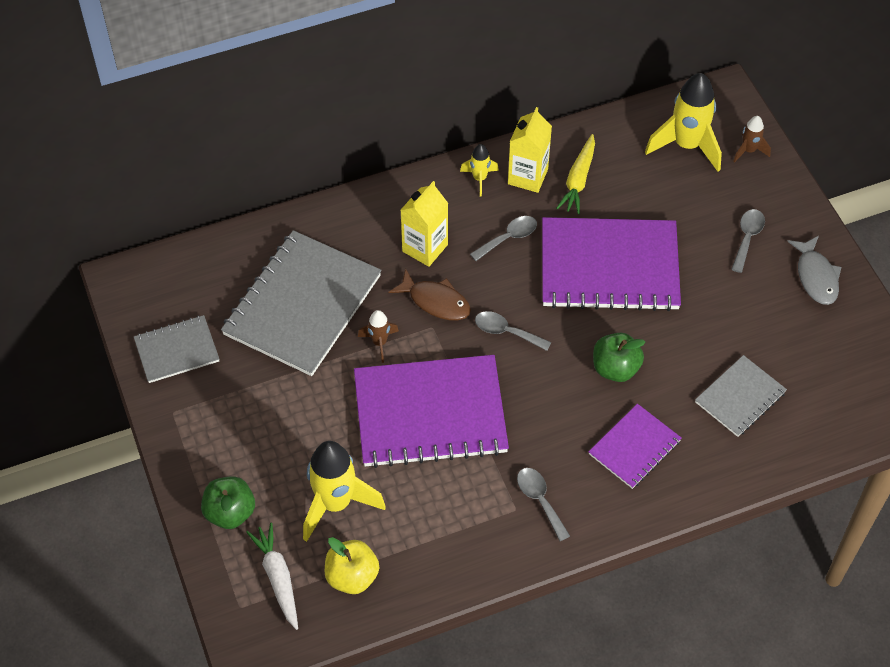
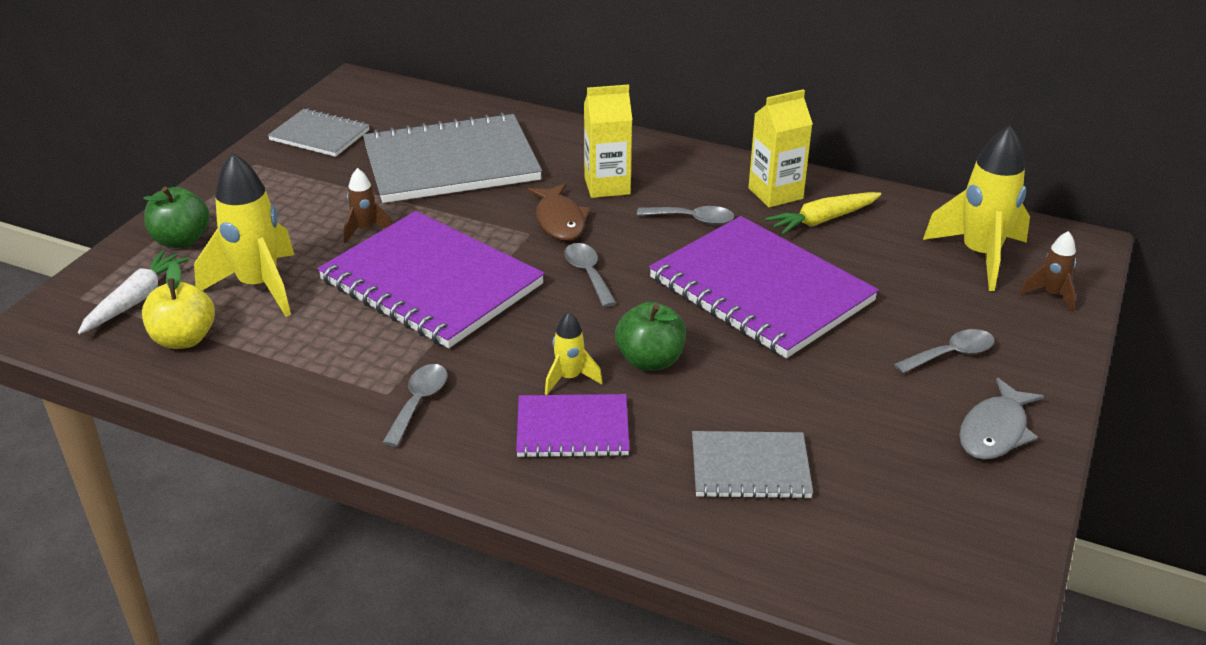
camera: 45 degrees right, 20 degrees down
brown rocket [358,310,399,363] -> brown rocket moved to [344,168,392,243]
yellow rocket [460,144,499,197] -> yellow rocket moved to [545,312,603,395]

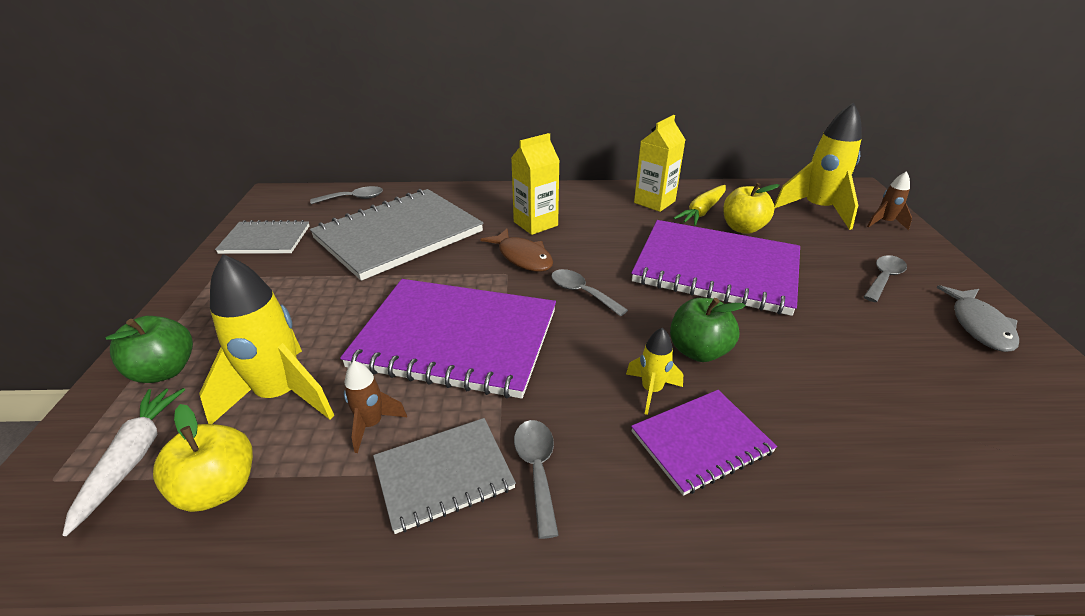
camera: 25 degrees left, 0 degrees up
brown rocket [344,168,392,243] -> brown rocket moved to [344,361,407,453]
grey spoon [637,206,734,225] -> grey spoon moved to [310,186,383,204]
grey notebook [692,431,813,499] -> grey notebook moved to [373,418,516,534]
none -> yellow apple [723,183,780,234]

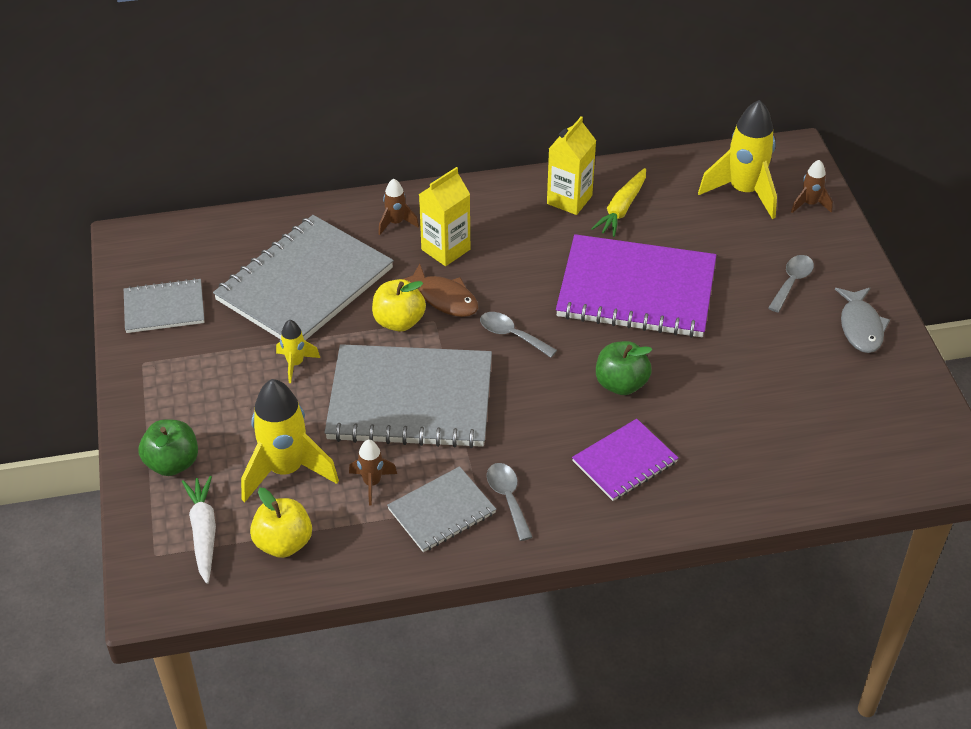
camera: 10 degrees left, 10 degrees up
grey spoon [310,186,383,204] -> none
purple notebook [340,279,556,399] -> grey notebook [325,344,492,448]
yellow rocket [626,328,683,415] -> yellow rocket moved to [276,320,320,383]
yellow apple [723,183,780,234] -> yellow apple moved to [372,279,426,332]
none -> brown rocket [378,178,419,235]

